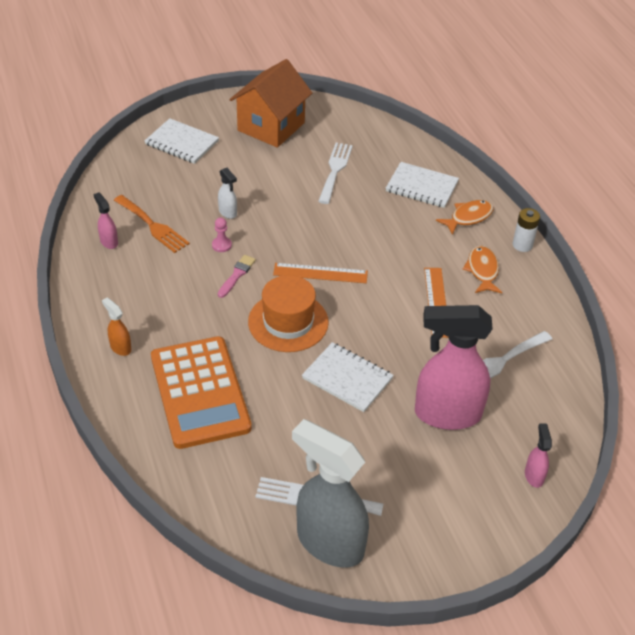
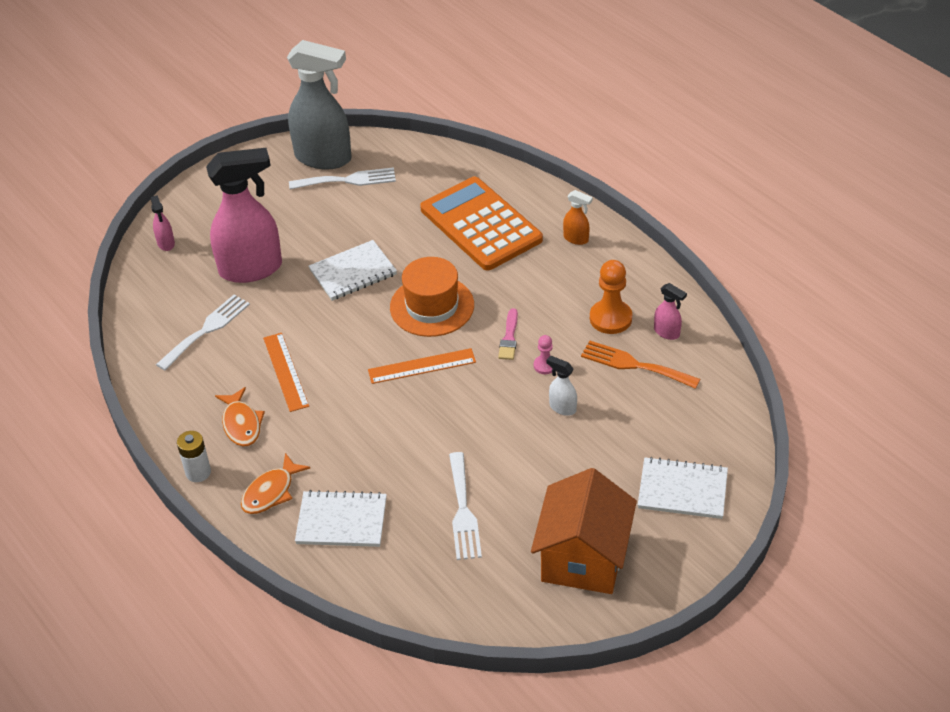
camera: 165 degrees right, 0 degrees up
white notebook [302,342,394,412] -> white notebook turned 45 degrees counterclockwise [309,240,397,301]
none -> orange pawn [590,260,632,334]

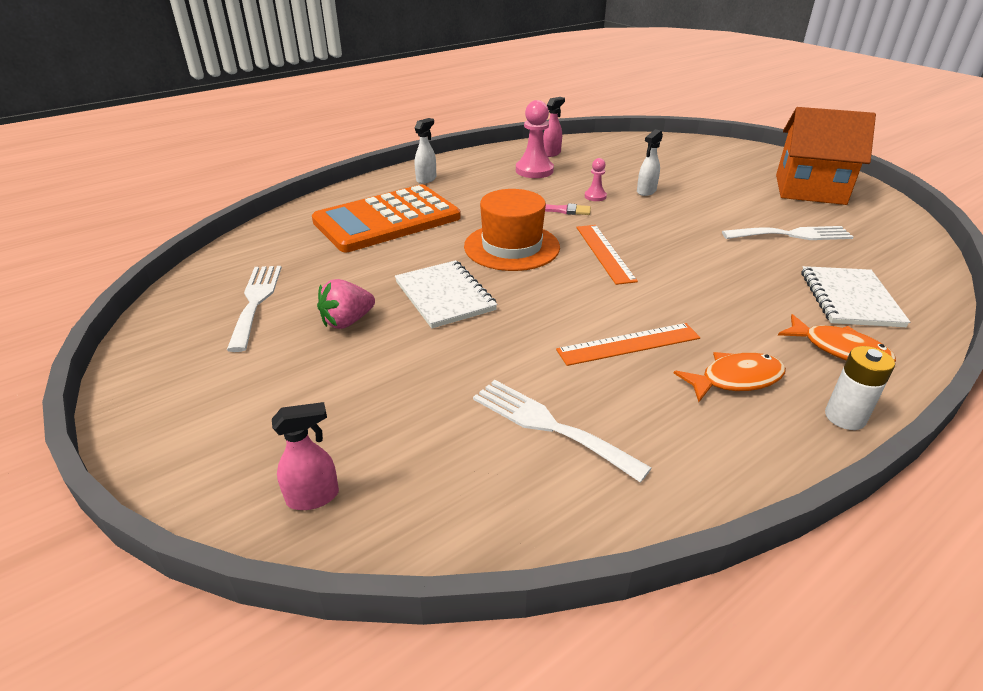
camera: 90 degrees left, 10 degrees down
pink spray bottle [206,148,282,283] -> none
grey spray bottle [287,40,352,169] -> none
orange spray bottle [563,190,593,245] -> white spray bottle [415,118,436,184]
orange fork [581,341,700,389] -> none
orange pawn [590,260,632,334] -> pink pawn [516,100,554,178]
white notebook [638,457,728,519] -> none
none -> pink strawberry [317,279,375,329]

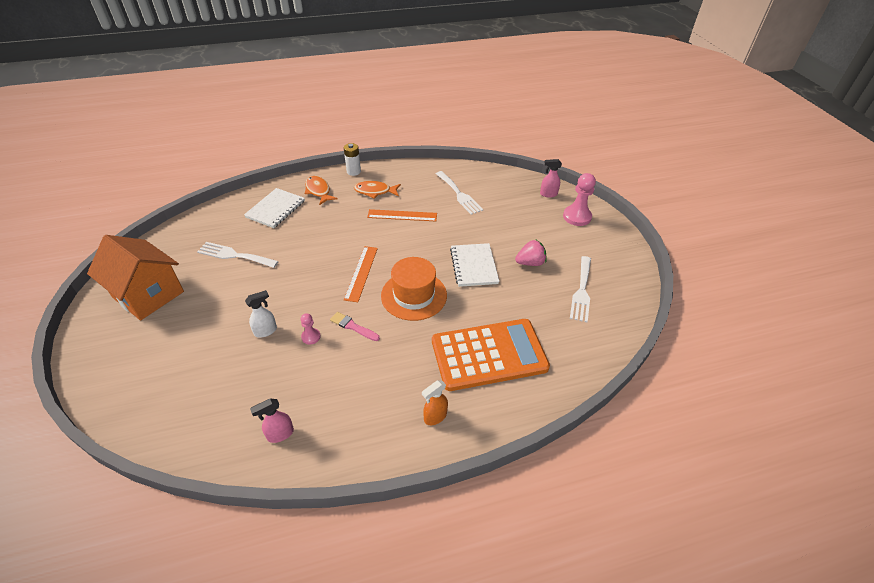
camera: 160 degrees left, 10 degrees up
white spray bottle [415,118,436,184] -> orange spray bottle [422,380,448,425]
pink pawn [516,100,554,178] -> pink pawn moved to [563,173,596,226]

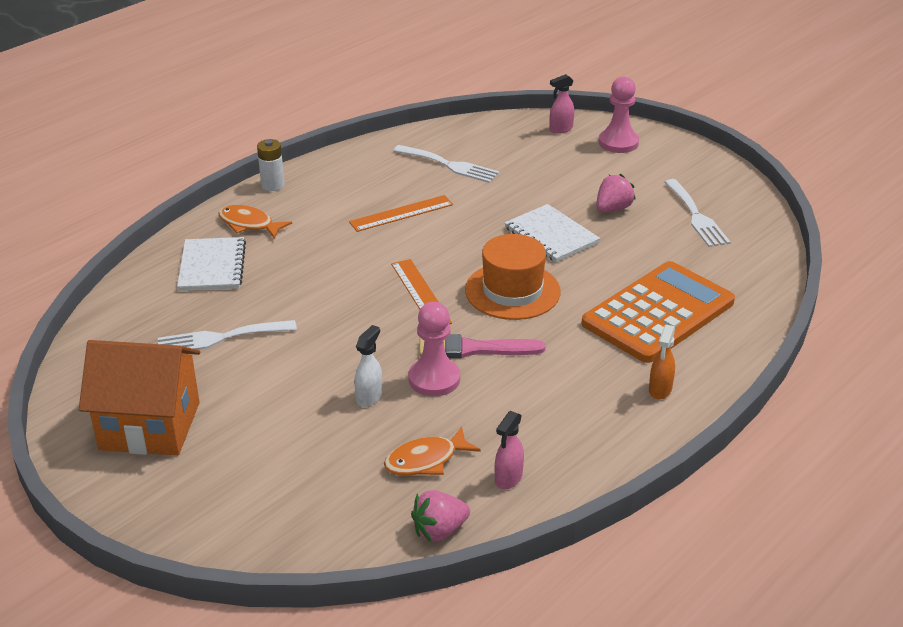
camera: 30 degrees left, 10 degrees down
pink pawn [301,313,321,344] -> pink pawn [408,302,460,396], size x1.89
pink brush [330,312,380,341] -> pink brush [419,334,545,358], size x1.55
orange fish [354,181,401,199] -> orange fish moved to [384,426,481,476]
none -> pink strawberry [411,490,470,542]

